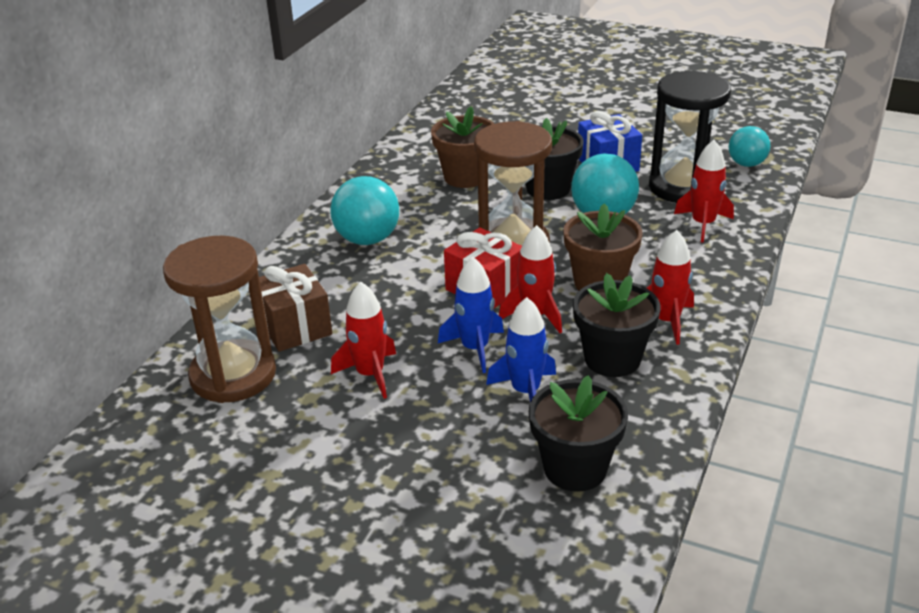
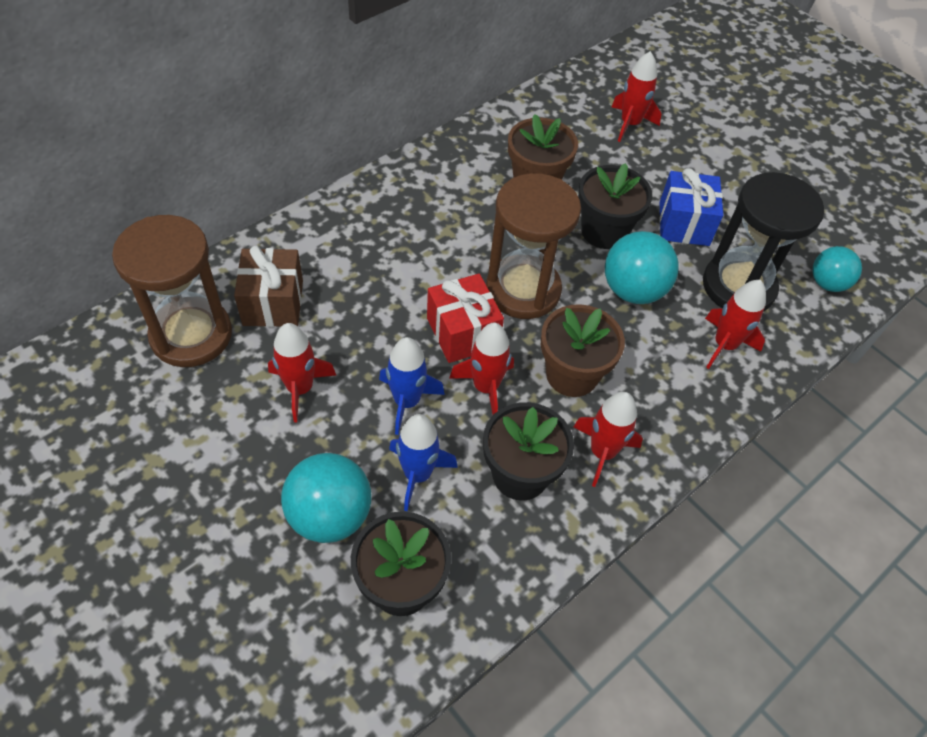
camera: 20 degrees right, 20 degrees up
turquoise ball [330,176,399,245] -> turquoise ball moved to [281,453,372,543]
none -> red rocket [612,51,661,142]

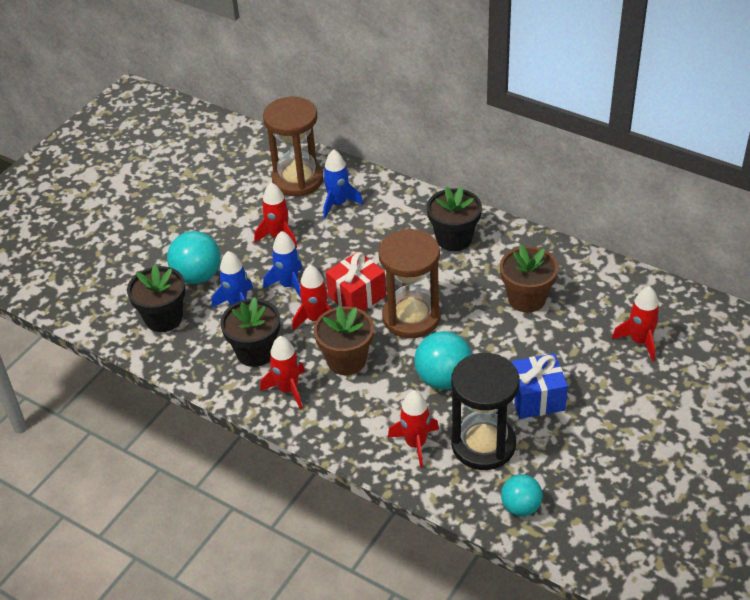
camera: 80 degrees right, 10 degrees down
brown gift [234,245,303,327] -> blue rocket [323,149,363,218]
black flower pot [578,163,652,249] -> black flower pot moved to [427,186,482,251]

